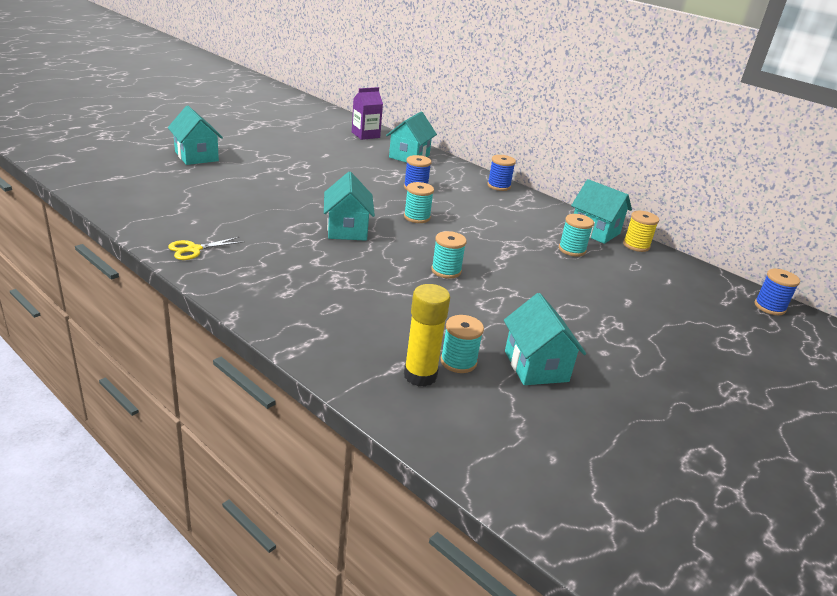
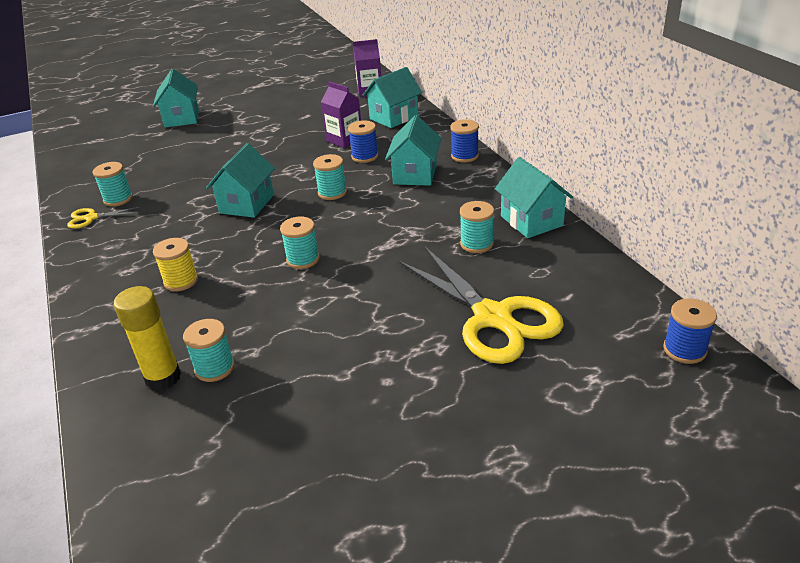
camera: 30 degrees right, 5 degrees up
turquoise house [504,293,586,385] -> turquoise house moved to [385,115,441,186]
yellow spool [623,211,659,252] -> yellow spool moved to [153,238,198,291]
none -> turquoise spool [93,162,133,206]
none -> purple carton [321,81,361,148]
none -> yellow scissors [398,246,564,364]

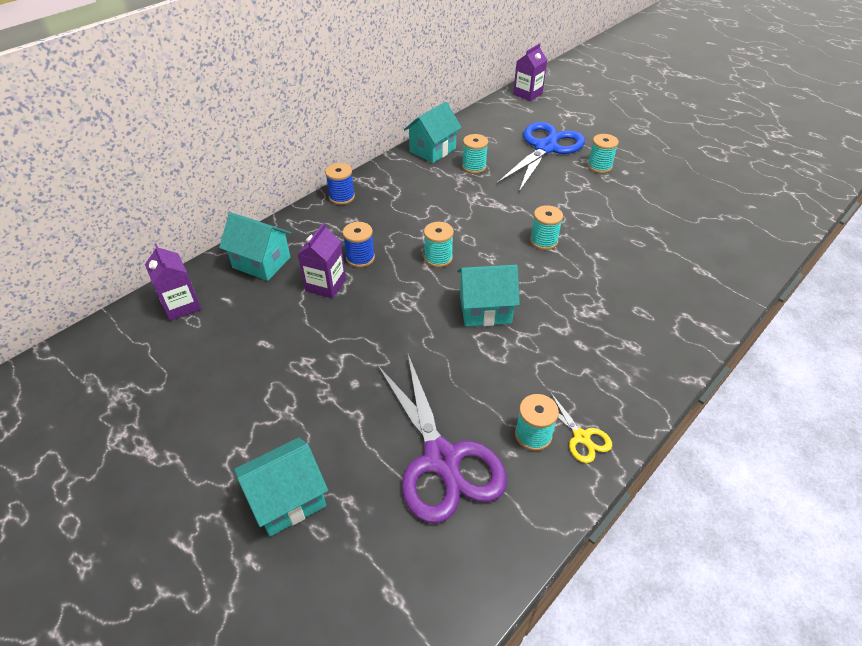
camera: 115 degrees left, 10 degrees up
yellow glue stick [114,286,181,391] -> none
yellow spool [153,238,198,291] -> none
turquoise spool [183,319,235,382] -> turquoise spool moved to [588,134,619,173]
turquoise house [385,115,441,186] -> none
yellow scissors [398,246,564,364] -> blue scissors [497,122,585,192]
blue spool [663,298,717,364] -> purple carton [513,43,547,101]
none -> purple scissors [377,354,507,523]

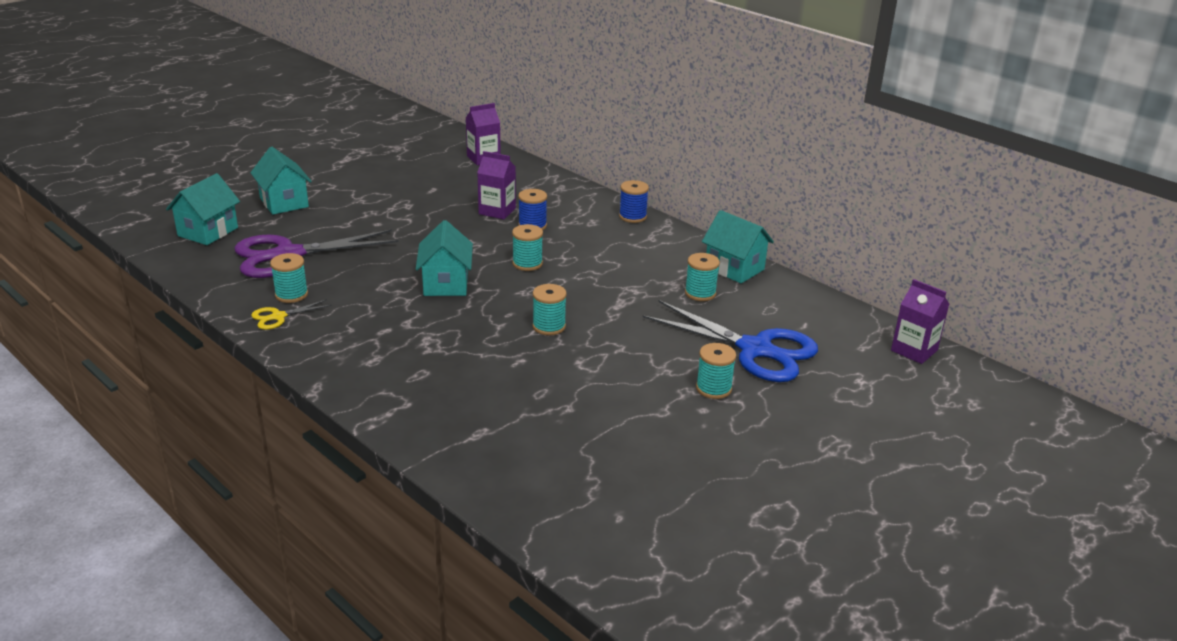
camera: 90 degrees right, 15 degrees down
turquoise house [219,212,291,281] -> turquoise house moved to [166,173,240,245]

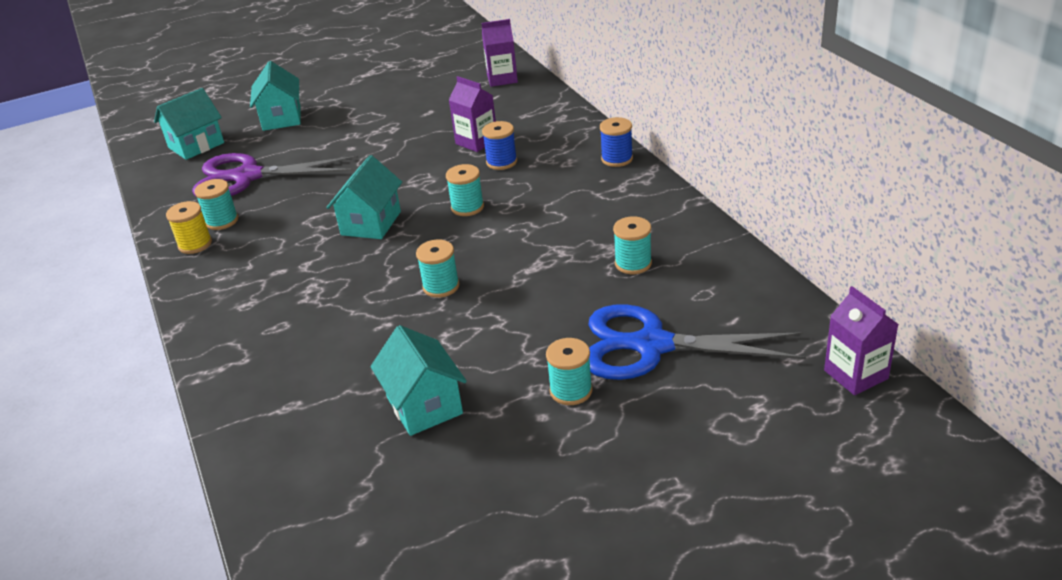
camera: 25 degrees right, 5 degrees up
yellow scissors [251,299,332,330] -> yellow spool [166,201,212,254]
blue scissors [643,300,818,382] -> blue scissors turned 135 degrees clockwise [588,304,806,380]
turquoise house [702,210,774,283] -> turquoise house moved to [370,325,467,436]

